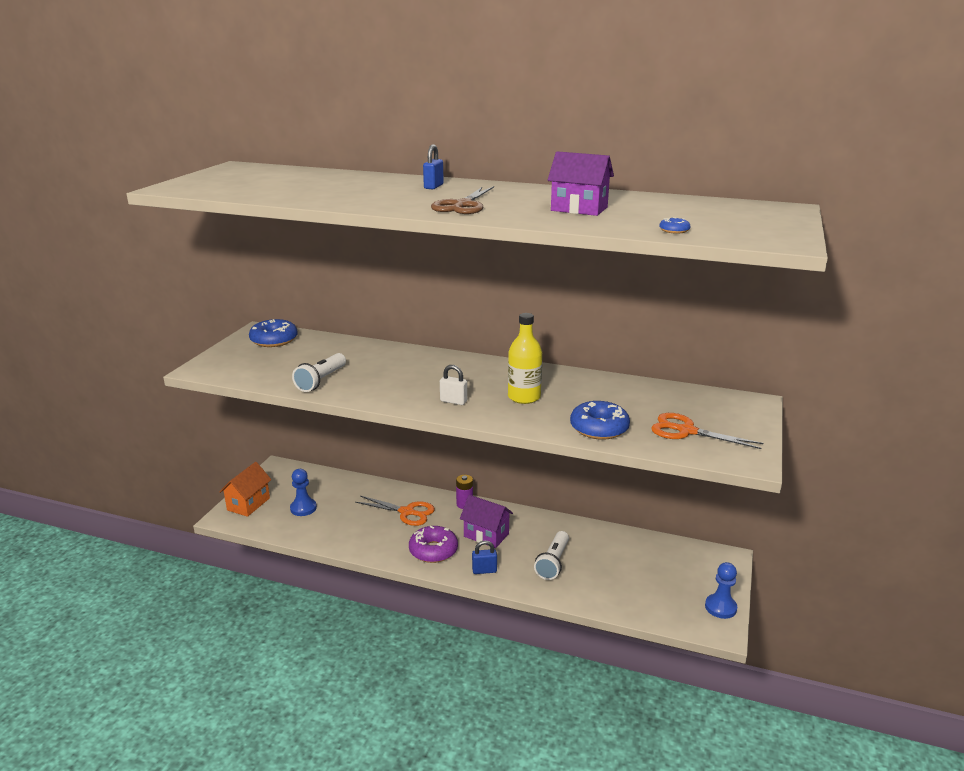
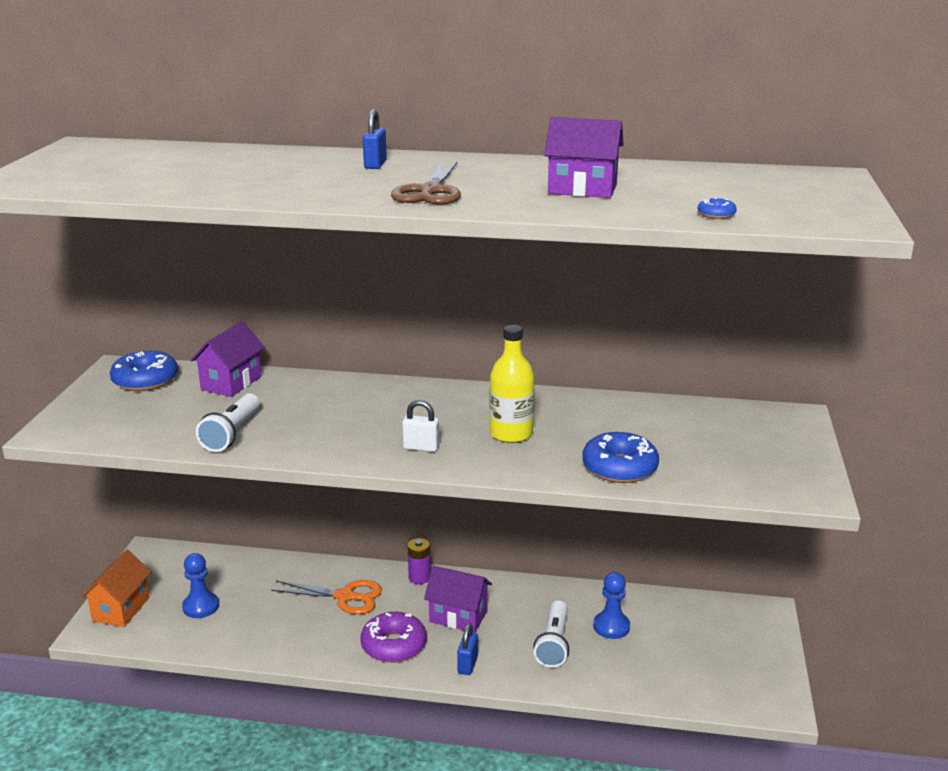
camera: 10 degrees left, 0 degrees up
blue padlock [472,540,497,574] -> blue padlock turned 60 degrees counterclockwise [457,623,478,675]
orange scissors [651,413,763,449] -> none
blue pawn [705,562,737,619] -> blue pawn moved to [593,572,630,639]
none -> purple house [191,321,265,397]

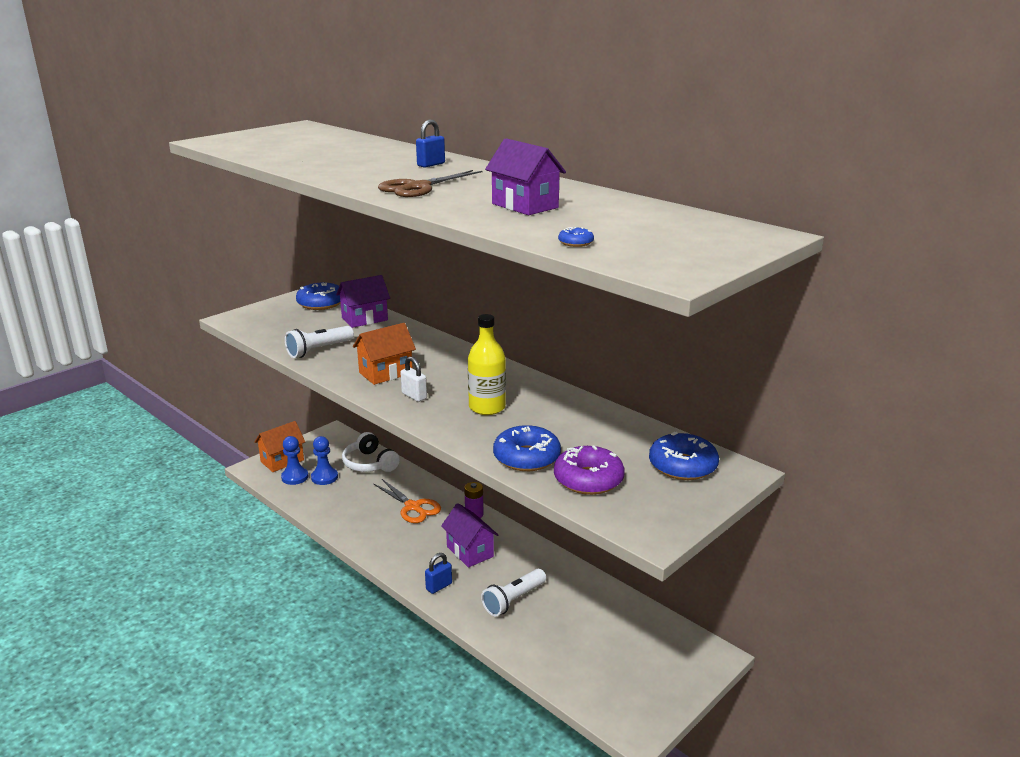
camera: 35 degrees right, 0 degrees up
purple donut [360,612,426,663] -> purple donut moved to [554,445,625,495]
blue pawn [593,572,630,639] -> blue pawn moved to [281,436,308,485]
none -> white headphones [342,432,400,472]
none -> orange house [353,323,416,385]
none -> blue donut [649,431,719,480]

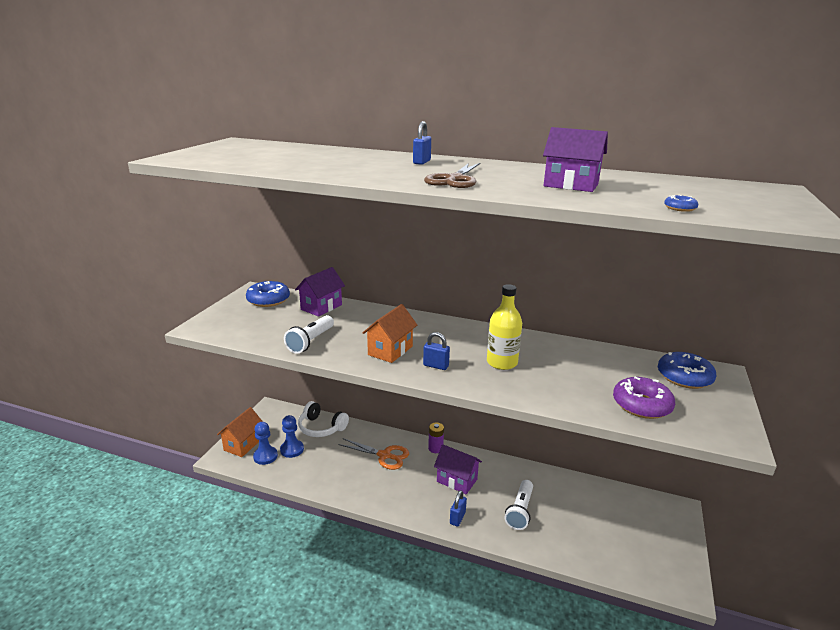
camera: 25 degrees left, 0 degrees up
white padlock [400,356,427,402] -> blue padlock [423,332,450,370]
blue donut [493,425,561,471] -> none

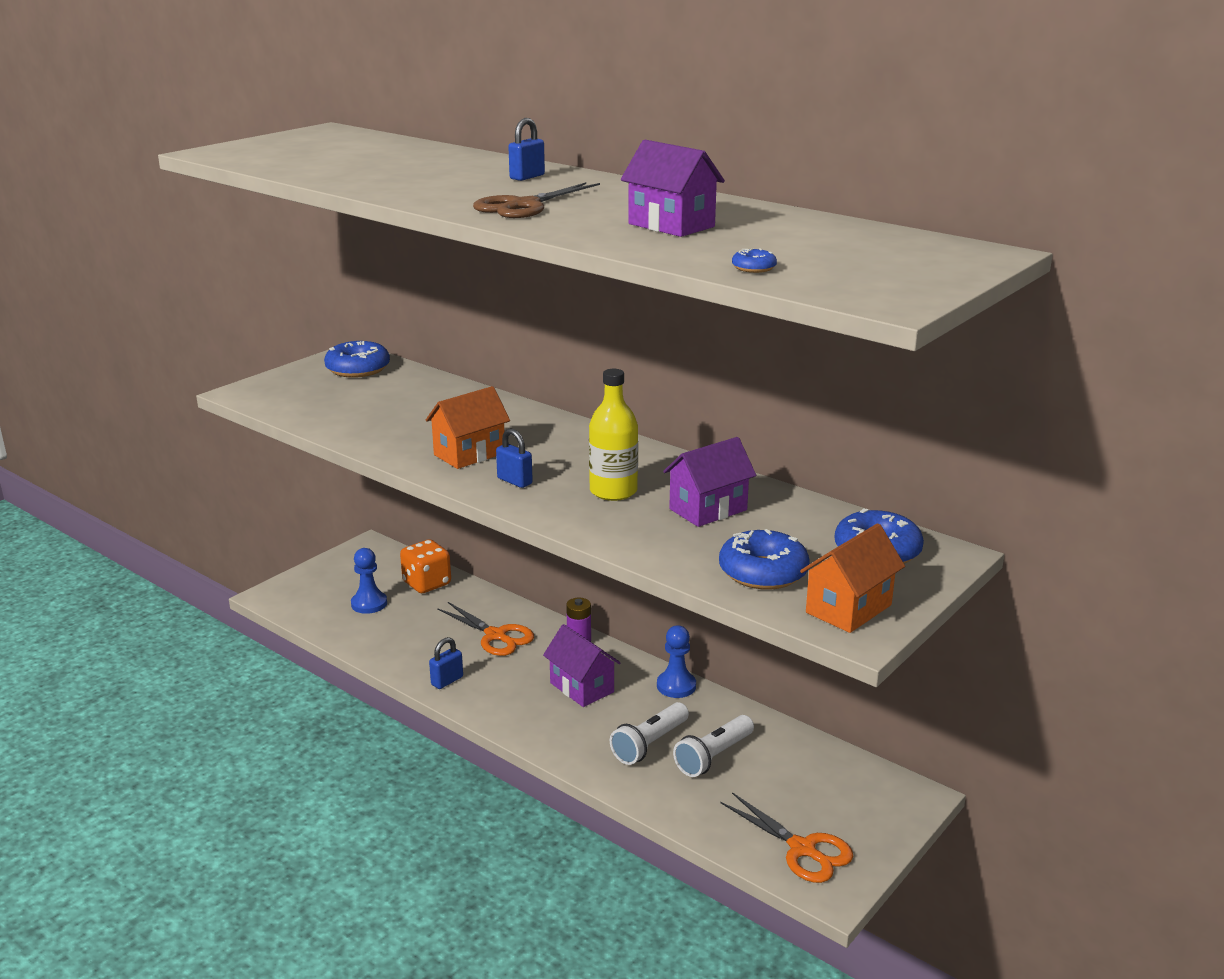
camera: 20 degrees right, 0 degrees up
orange house [217,407,263,457] -> orange house moved to [800,523,905,633]
blue pawn [253,422,278,465] -> blue pawn moved to [657,625,696,698]
white flashlight [284,315,334,354] -> white flashlight moved to [673,715,754,777]
purple house [295,267,345,317] -> purple house moved to [663,437,756,527]
white headphones [298,401,349,437] -> orange dice [400,540,451,593]
blue padlock [450,490,467,527] -> blue padlock moved to [429,637,463,689]
purple donut [613,377,675,419] -> blue donut [719,529,810,590]
none -> orange scissors [720,792,853,883]

